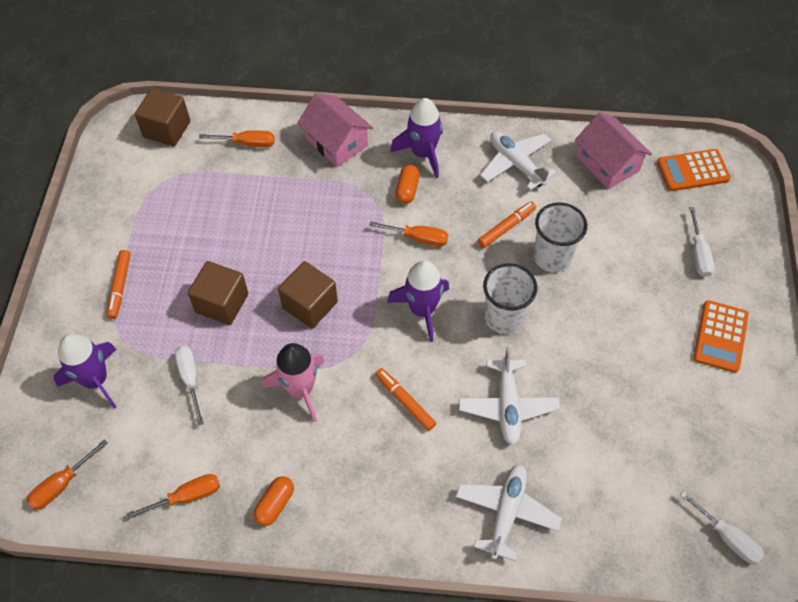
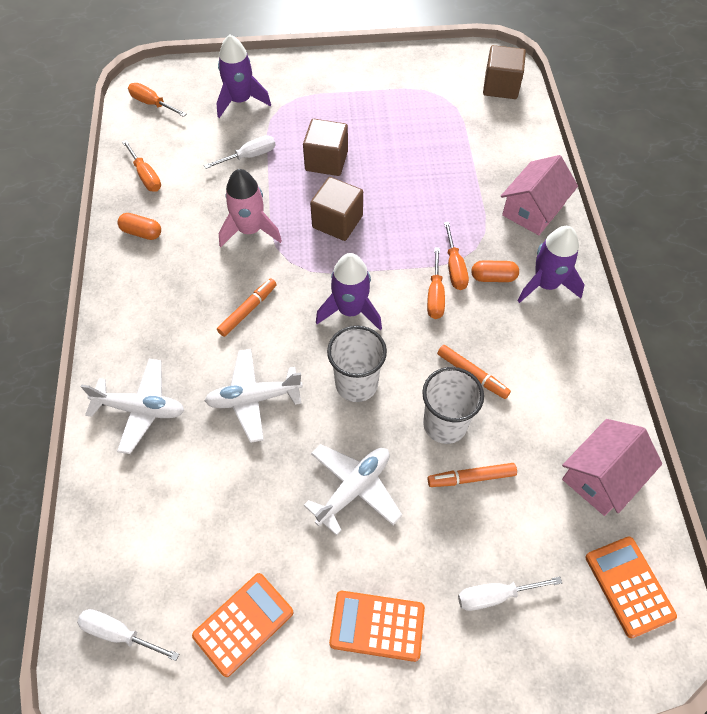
camera: 80 degrees right, 0 degrees up
orange marker [107,250,131,319] -> orange marker moved to [428,463,517,487]
orange screwdriver [199,130,275,147] -> orange screwdriver moved to [444,222,469,290]
white plane [480,131,556,191] -> white plane moved to [304,444,402,536]
white screwdriver [680,491,764,565] -> white screwdriver turned 75 degrees clockwise [77,609,179,661]
none -> orange calculator [192,573,294,677]

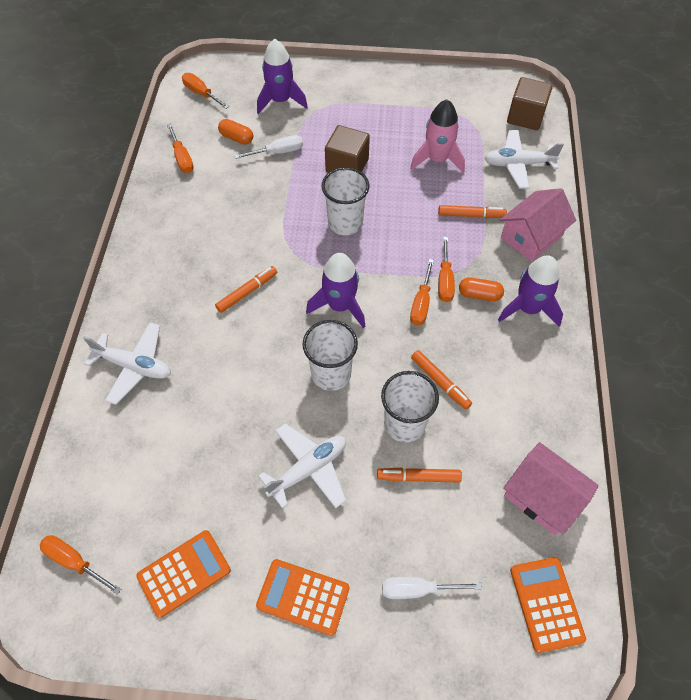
camera: 10 degrees right, 0 degrees up
white screwdriver [77,609,179,661] -> orange screwdriver [40,535,121,595]
orange capsule [118,213,161,240] -> orange capsule moved to [218,119,253,145]
white plane [205,349,303,443] -> white plane moved to [484,130,564,189]
pink rocket [219,169,282,247] -> pink rocket moved to [410,99,465,173]
brown cube [310,177,363,241] -> white cup [322,167,369,235]
pink house [562,419,662,516] -> pink house turned 75 degrees clockwise [503,442,599,535]
none -> orange marker [438,205,507,218]

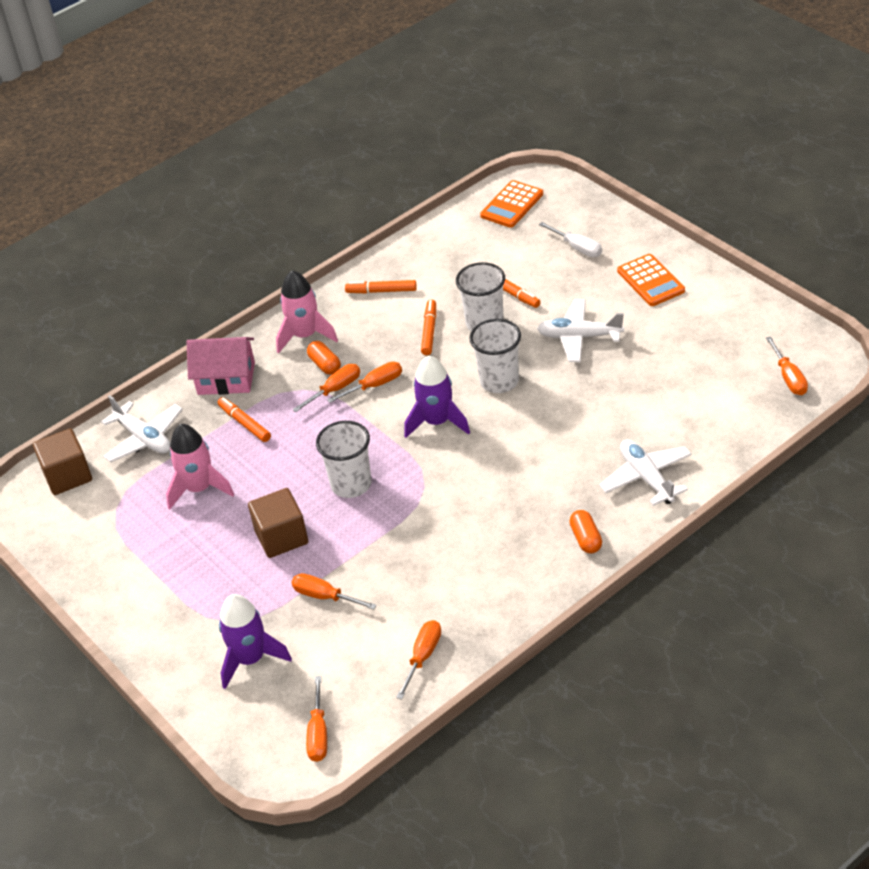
camera: 130 degrees left, 15 degrees down
orange calculator [136,530,231,618] -> none
orange marker [215,266,277,313] -> orange marker moved to [345,280,417,293]
orange capsule [218,119,253,145] -> orange capsule moved to [569,510,602,553]
white screwdriver [235,135,303,159] -> orange screwdriver [291,573,377,610]
purple rocket [498,255,563,327] -> pink rocket [276,270,338,354]
pink house [503,442,599,535] -> none

